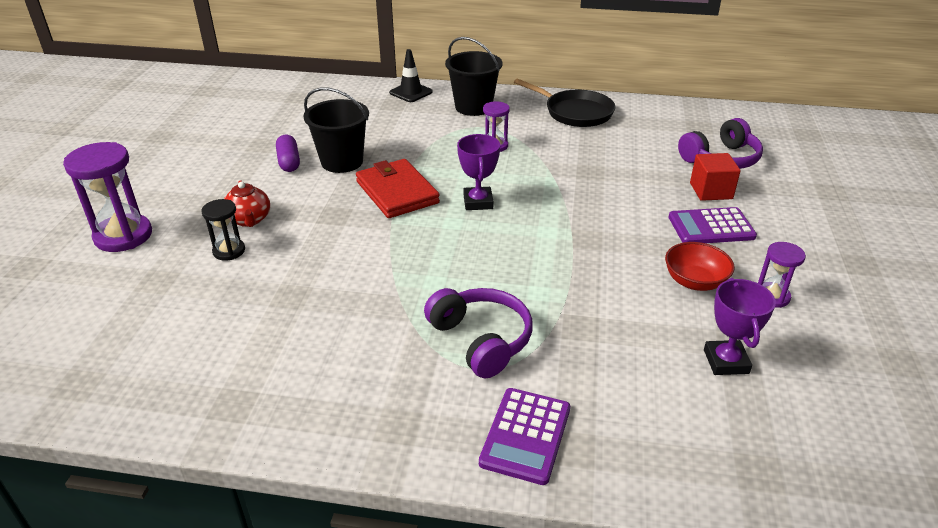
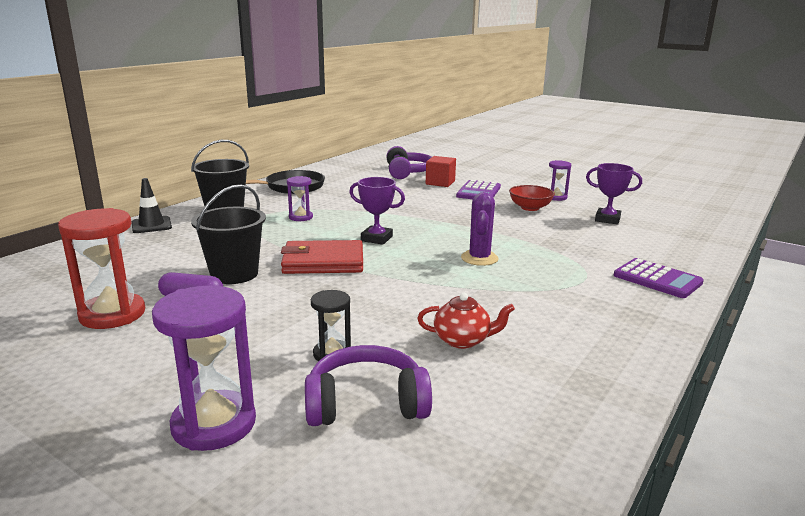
camera: 65 degrees left, 15 degrees down
red teapot [224,180,270,227] -> red teapot moved to [417,293,515,349]
purple headphones [424,288,533,378] -> purple headphones moved to [305,345,432,426]
none -> red hourglass [58,208,145,329]
none -> purple cactus [461,192,499,266]

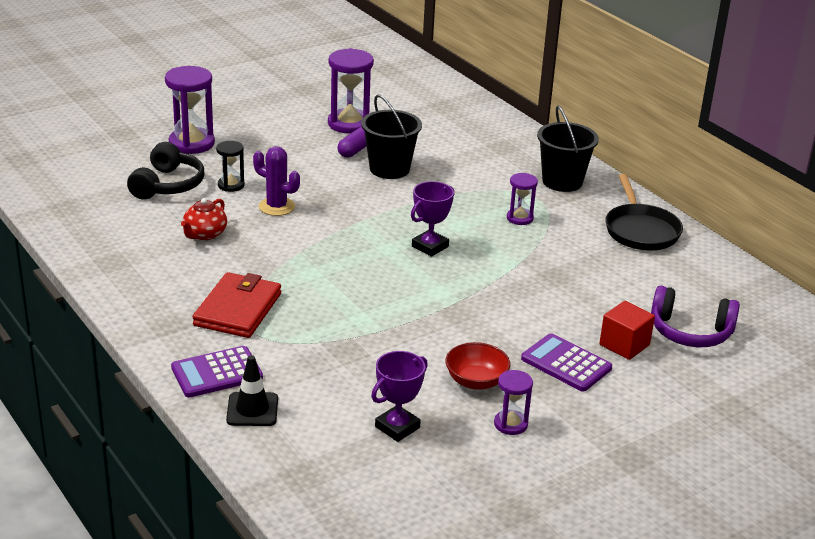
camera: 110 degrees right, 10 degrees up
red hourglass [58,208,145,329] -> purple hourglass [328,48,374,134]
black traffic cone [132,178,172,233] -> black traffic cone moved to [226,355,278,426]
red wallet [281,240,363,274] -> red wallet moved to [193,272,281,338]
purple headphones [305,345,432,426] -> black headphones [127,142,204,200]
purple cactus [461,192,499,266] -> purple cactus moved to [253,146,300,216]

